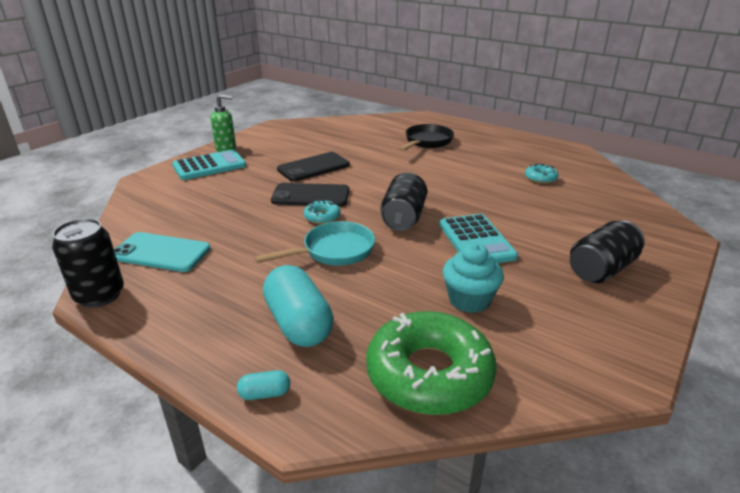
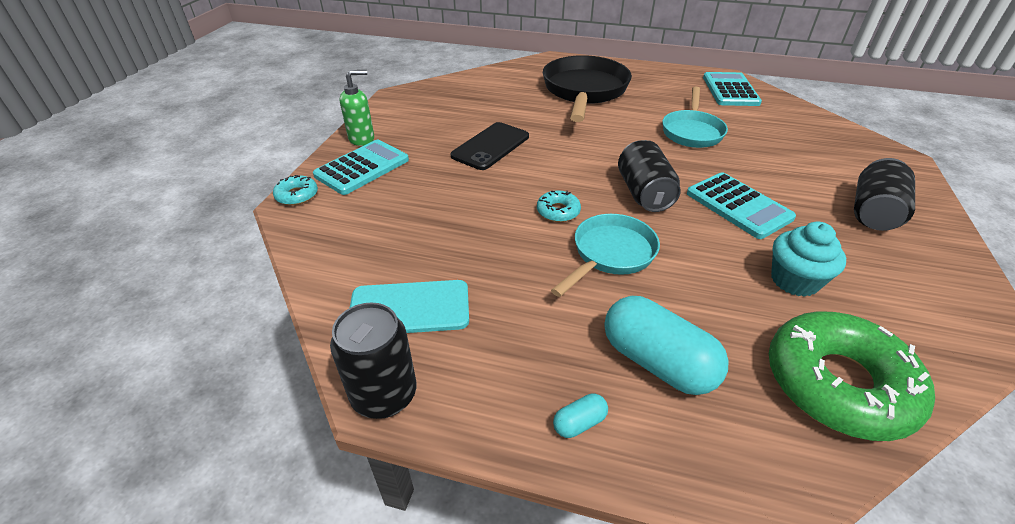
camera: 20 degrees left, 10 degrees up
turquoise capsule [237,370,290,400] -> turquoise capsule moved to [553,393,608,438]
black phone [271,183,350,207] -> none
black pan [399,124,454,151] -> black pan [543,55,632,122], size x1.61
turquoise donut [525,164,559,184] -> turquoise donut moved to [273,175,318,205]
none -> turquoise pan [662,87,728,148]
none -> turquoise calculator [703,72,762,106]

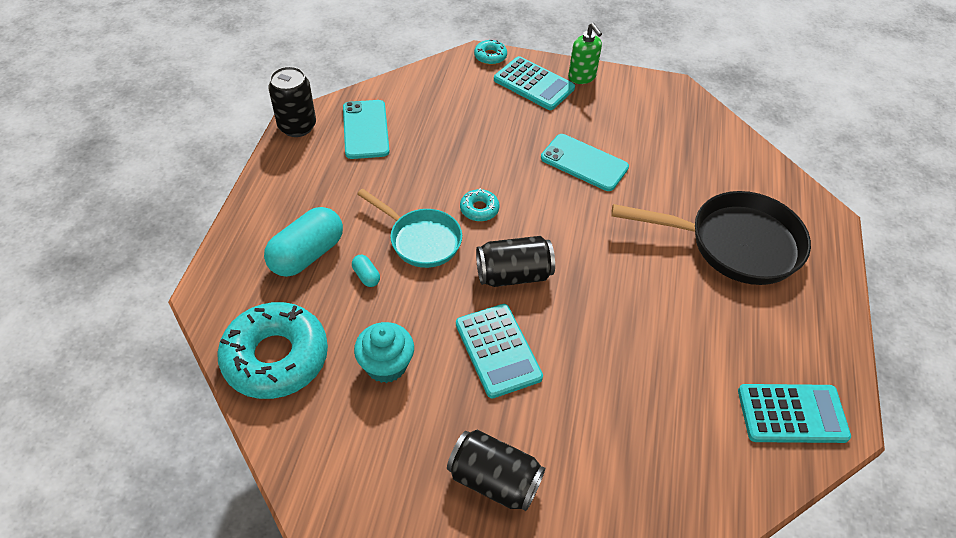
camera: 85 degrees right, 10 degrees up
black phone [451,122,529,170] -> turquoise phone [541,134,629,191]
turquoise capsule [553,393,608,438] -> turquoise capsule moved to [352,255,380,287]
turquoise pan [662,87,728,148] -> none
turquoise calculator [687,172,796,239] -> turquoise calculator turned 75 degrees counterclockwise [456,304,543,398]
green donut [769,311,935,441] -> turquoise donut [217,302,328,399]

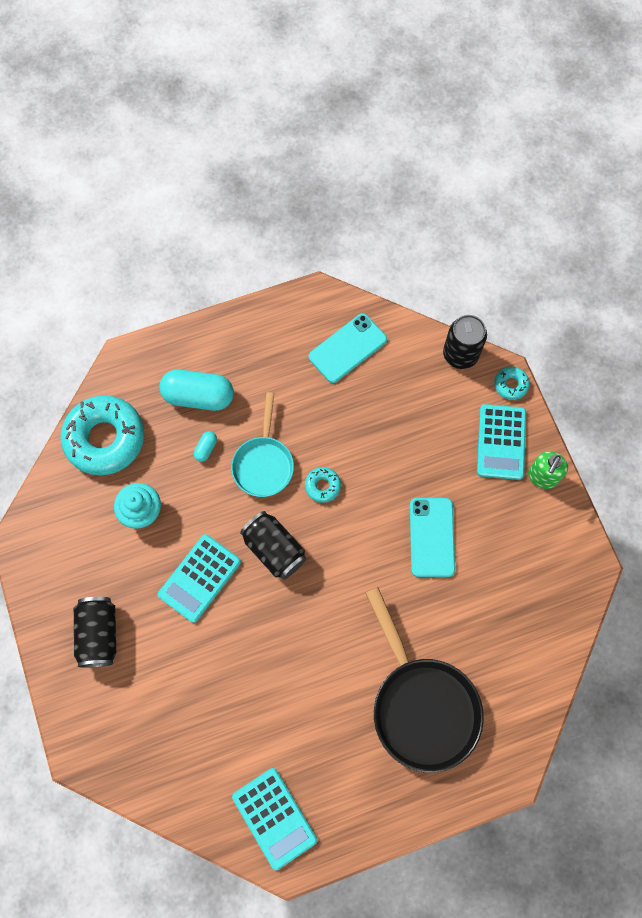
camera: 60 degrees right, 20 degrees up
black can [269,66,316,137] -> black can moved to [443,315,487,369]

